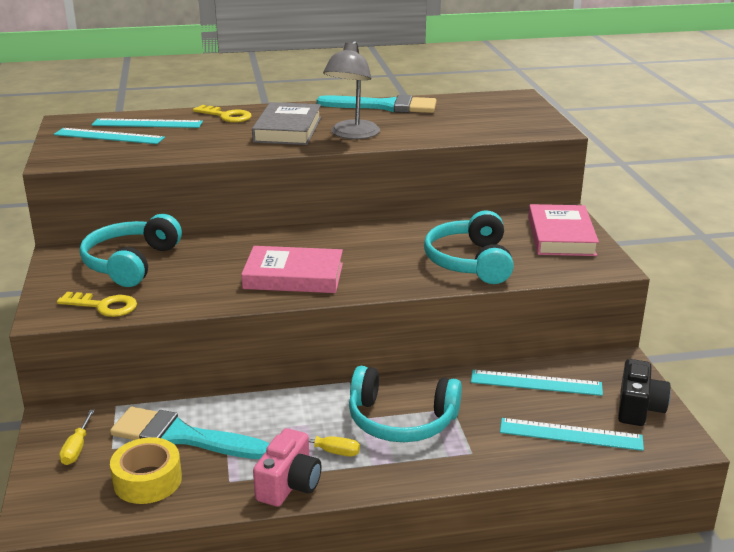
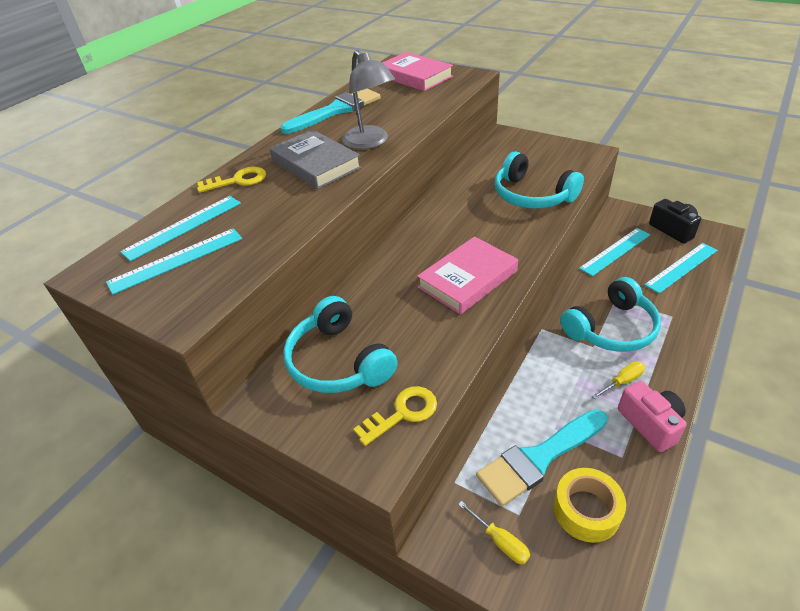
camera: 45 degrees left, 15 degrees up
pink book [528,204,599,256] -> pink book moved to [382,52,453,91]

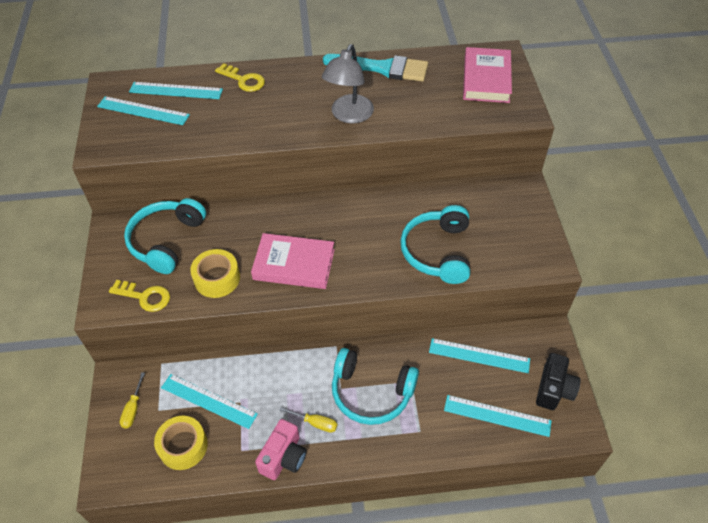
camera: 50 degrees right, 10 degrees up
grey book [269,129,362,189] -> none
turquoise brush [476,409,608,506] -> turquoise ruler [161,374,258,429]
none -> yellow tape [190,249,240,298]

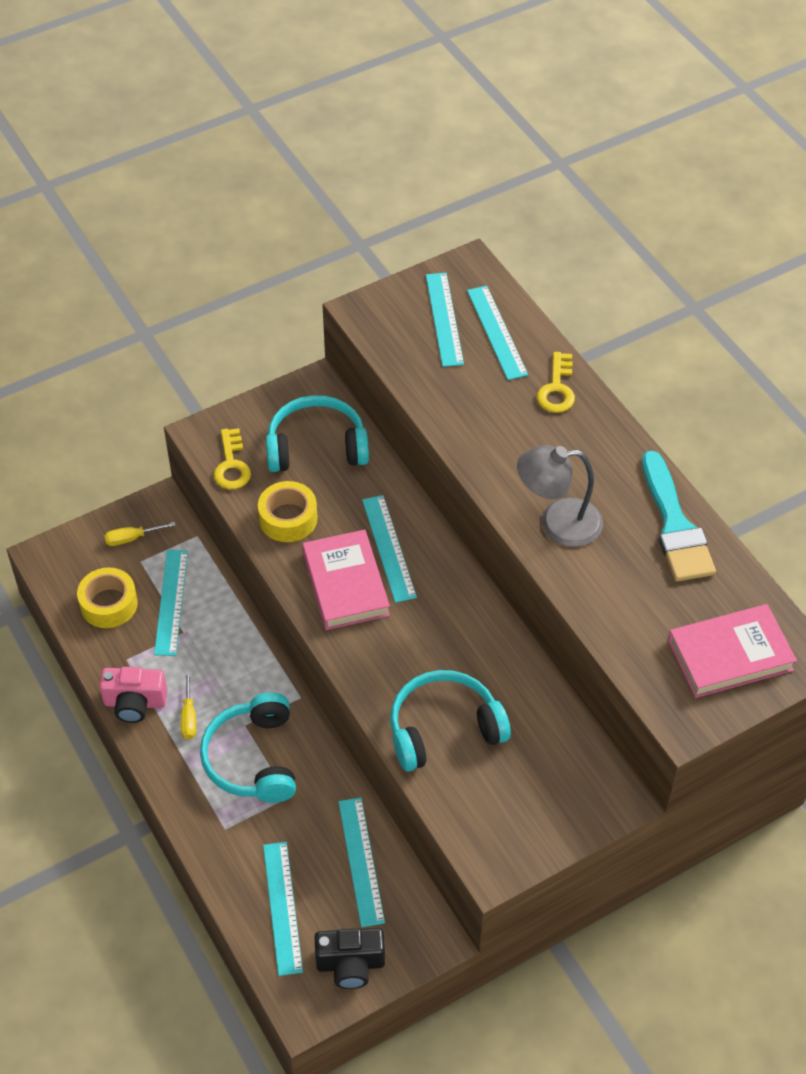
camera: 65 degrees right, 0 degrees up
none -> turquoise ruler [362,495,417,603]

